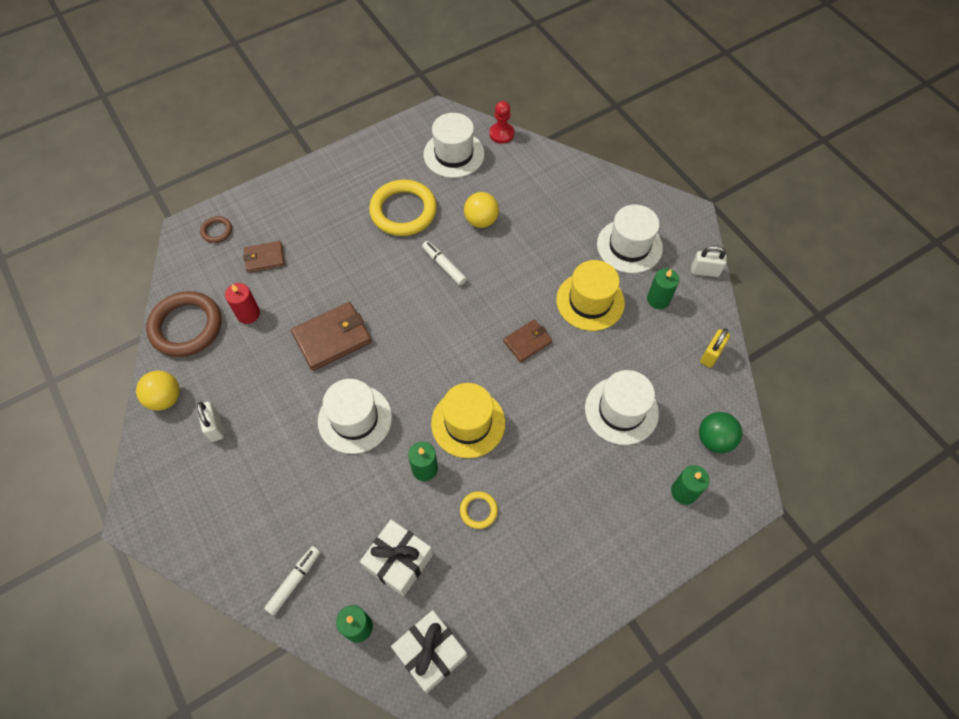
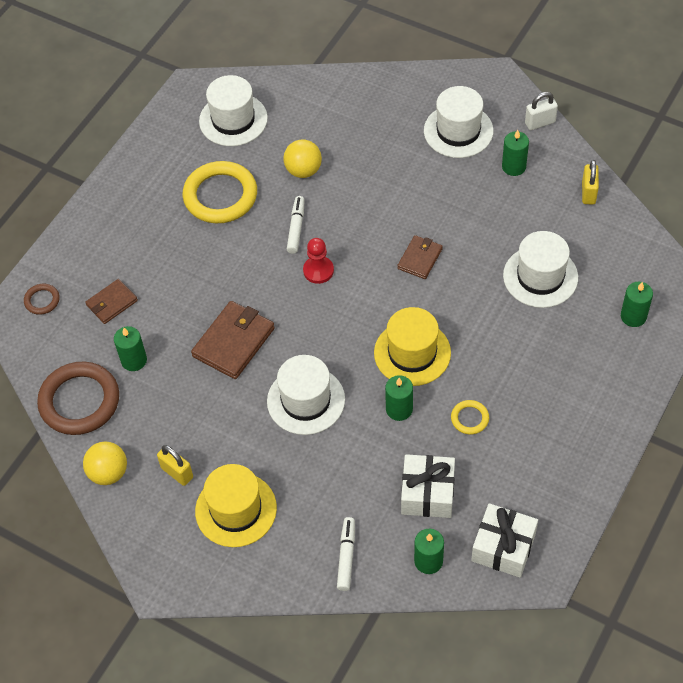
camera: 25 degrees left, 5 degrees down
white padlock [197,402,224,442] -> yellow padlock [157,445,193,486]
red candle [225,283,260,324] -> green candle [114,326,147,371]
white marker [422,241,467,285] -> white marker turned 75 degrees clockwise [287,196,305,254]
red pawn [489,101,514,144] -> red pawn moved to [303,238,334,284]
yellow hat [556,260,625,331] -> yellow hat moved to [195,464,277,547]
green ball [699,412,742,453] -> none

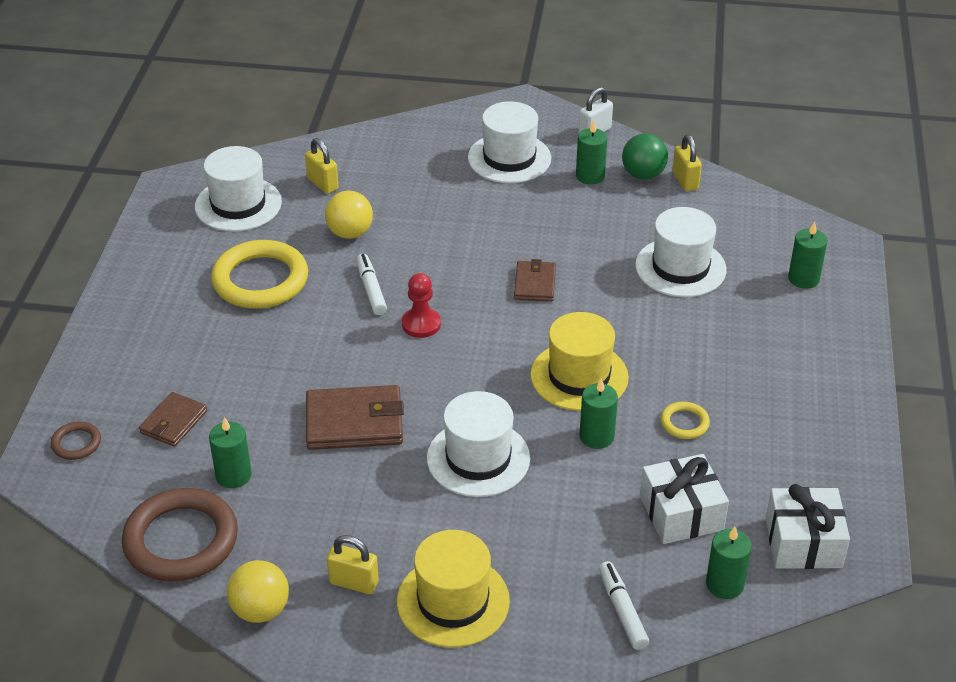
camera: 25 degrees left, 15 degrees down
brown wallet [191,301,275,379] -> brown wallet turned 75 degrees clockwise [306,385,404,450]
none -> yellow padlock [305,138,339,194]
none -> green ball [622,133,668,180]

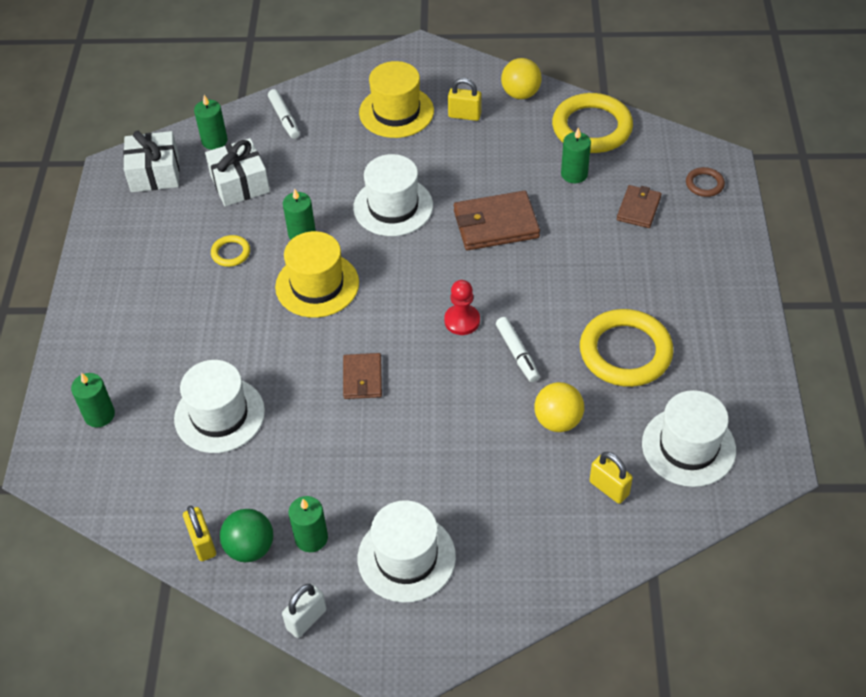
camera: 175 degrees right, 10 degrees up
brown ring [122,488,238,582] -> yellow ring [552,93,633,153]

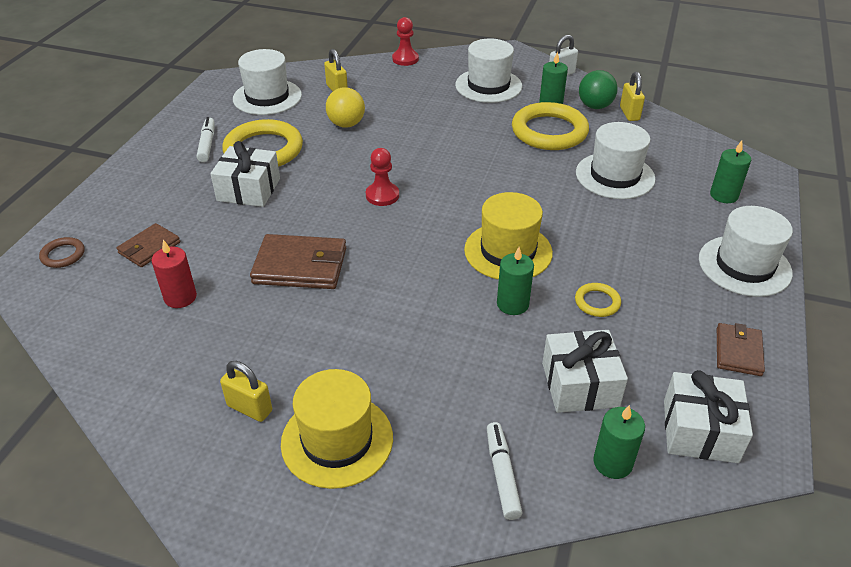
camera: 165 degrees left, 10 degrees down
brown wallet [343,353,382,399] -> brown wallet moved to [717,323,765,376]
white hat [353,154,433,236] -> white hat moved to [699,206,793,297]
white marker [496,317,540,382] -> white marker moved to [197,117,215,162]
yellow ball [501,58,542,99] -> none
yellow ring [552,93,633,153] -> yellow ring moved to [512,102,589,150]
green candle [561,127,591,183] -> red candle [151,240,197,308]
none -> white gift [210,141,280,207]
none -> red pawn [392,17,419,66]

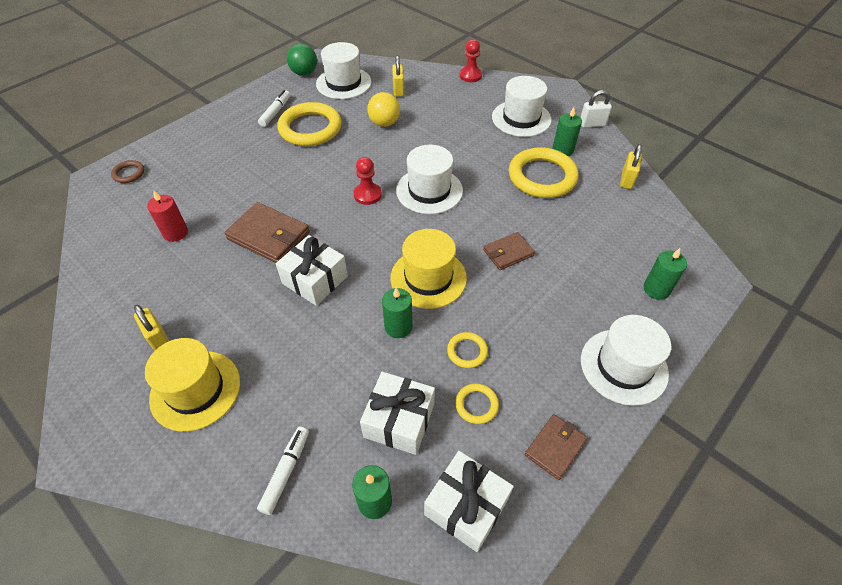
camera: 25 degrees right, 10 degrees up
brown wallet [116,223,180,267] -> brown wallet moved to [483,232,535,270]
white gift [210,141,280,207] -> white gift moved to [276,235,348,306]
white hat [576,122,656,199] -> white hat moved to [396,145,463,214]
green ball [579,70,618,109] -> green ball moved to [287,43,317,76]
none -> yellow ring [455,383,499,424]

